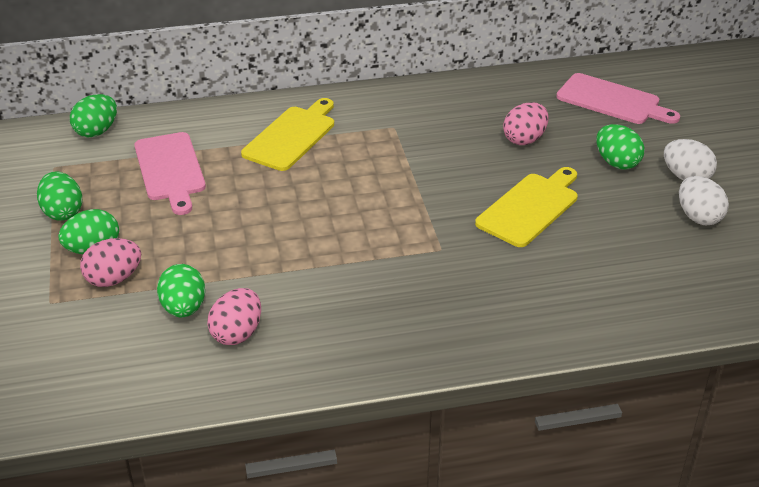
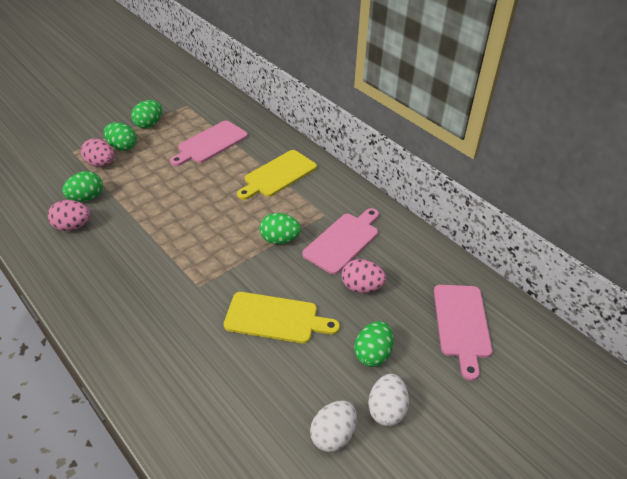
camera: 60 degrees right, 5 degrees up
green egg [70,94,117,137] -> green egg moved to [259,213,301,244]
yellow cutting board [241,98,334,171] -> yellow cutting board turned 135 degrees clockwise [237,150,317,200]
none -> pink cutting board [302,208,379,274]

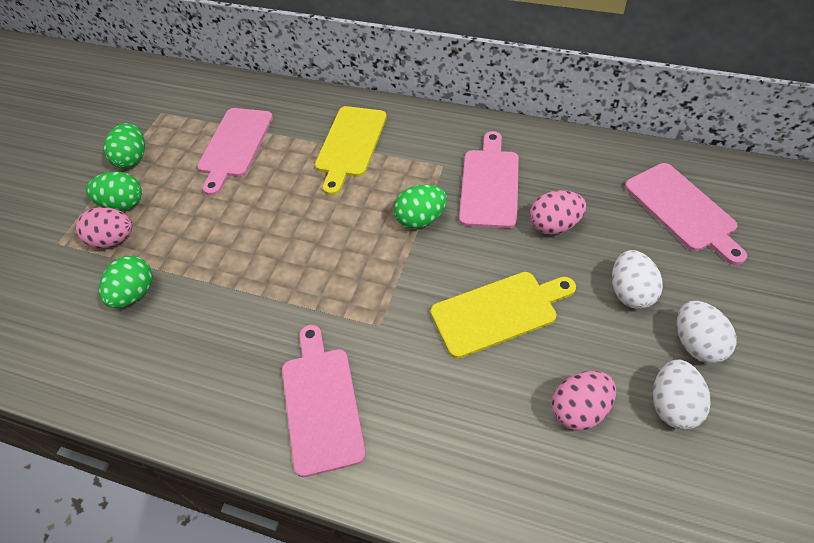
camera: 25 degrees left, 10 degrees up
pink egg [48,200,91,231] -> pink egg moved to [551,371,616,431]
green egg [354,321,394,367] -> white egg [612,250,663,309]
none -> pink cutting board [282,325,366,477]

